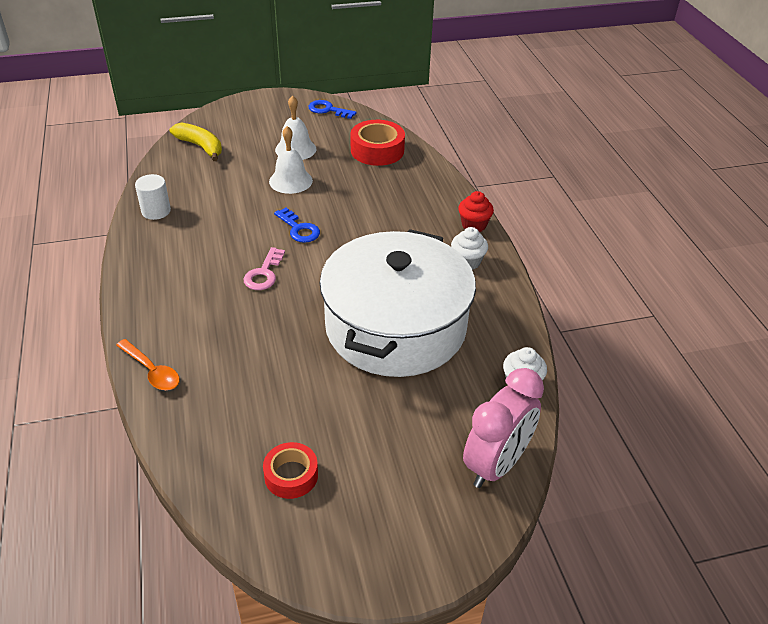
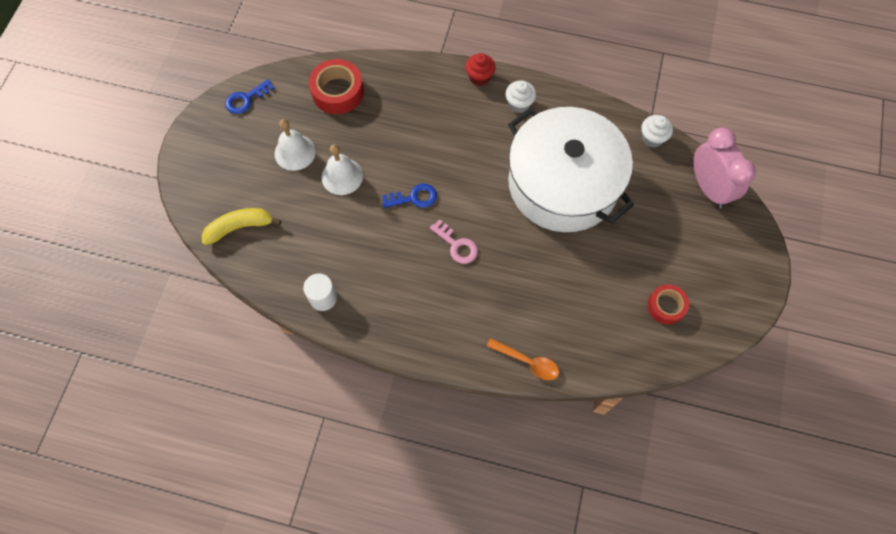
camera: 60 degrees left, 25 degrees up
orange spoon [116,339,180,390] -> orange spoon turned 45 degrees clockwise [487,338,559,380]

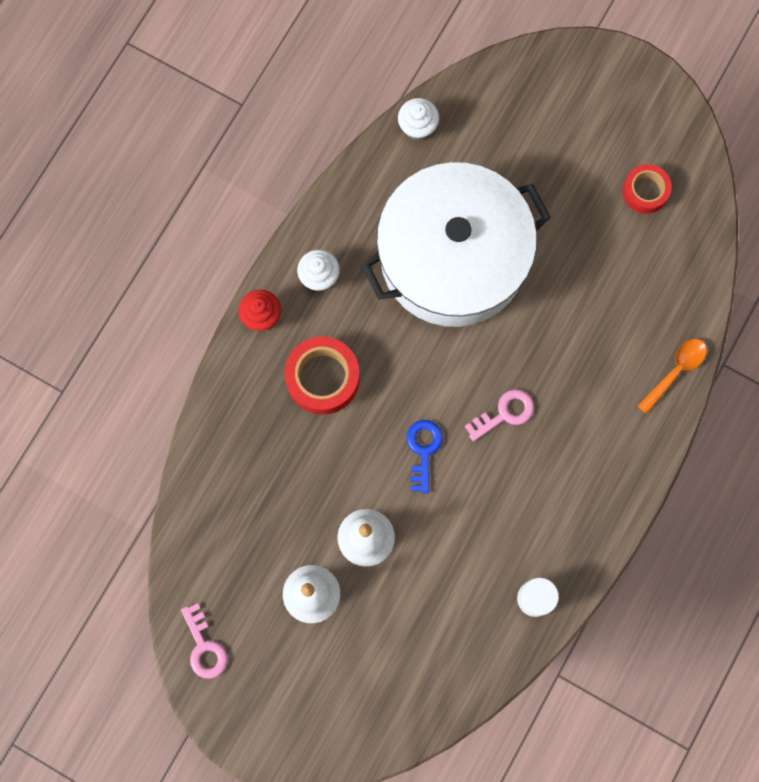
camera: 75 degrees left, 10 degrees up
yellow banana [202,208,281,245] -> none
blue key [225,79,275,114] -> pink key [181,603,228,679]
red tape [309,59,364,114] -> red tape moved to [284,336,360,415]
pink clock [693,127,756,208] -> none

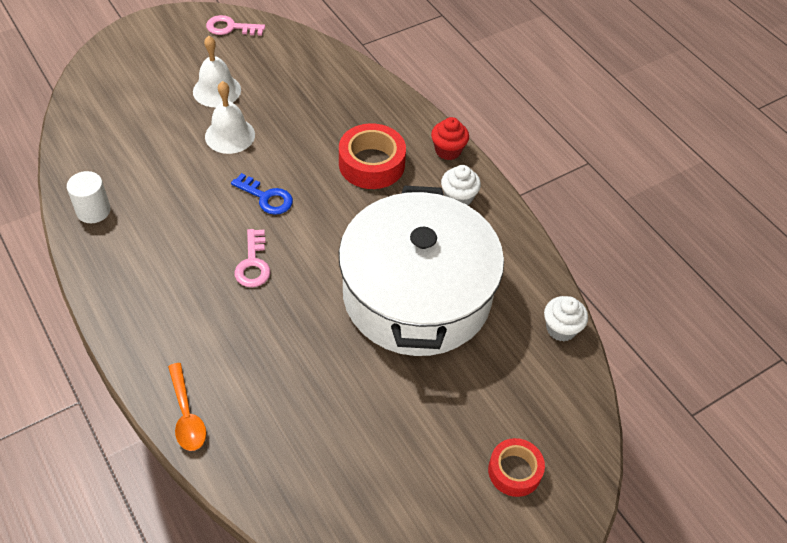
camera: 115 degrees right, 25 degrees down
red tape [622,164,672,214] -> red tape moved to [488,438,545,497]

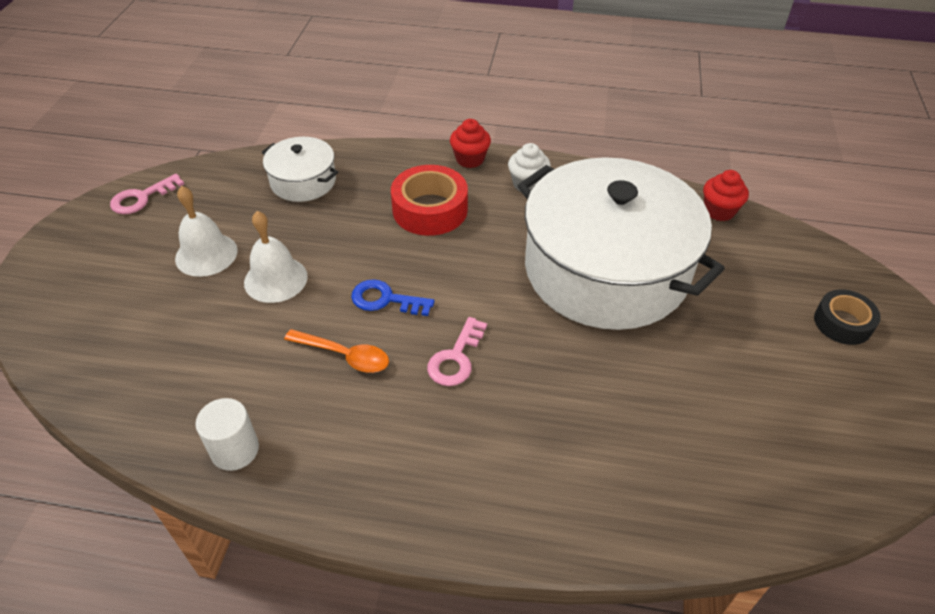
camera: 45 degrees left, 5 degrees down
orange spoon [168,363,206,451] -> orange spoon moved to [284,329,389,373]
blue key [231,173,293,215] -> blue key turned 150 degrees counterclockwise [351,279,435,316]
pink key [235,229,270,287] -> pink key turned 75 degrees clockwise [427,317,487,386]
red tape [488,438,545,497] -> black tape [814,289,881,345]
white cupcake [544,296,588,341] -> red cupcake [703,170,749,221]
none -> white pot [262,137,338,202]

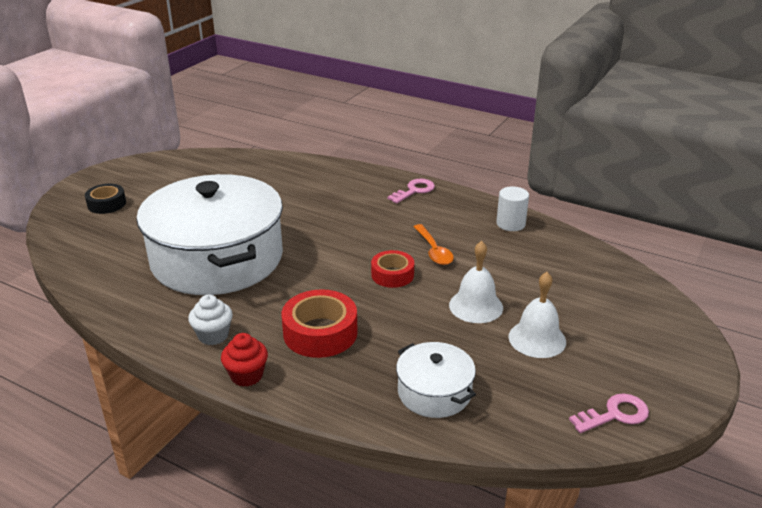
camera: 160 degrees left, 15 degrees down
orange spoon [284,329,389,373] -> orange spoon turned 150 degrees counterclockwise [414,224,454,265]
blue key [351,279,435,316] -> red tape [371,250,414,288]
pink key [427,317,487,386] -> pink key moved to [387,179,435,204]
red cupcake [703,170,749,221] -> none

